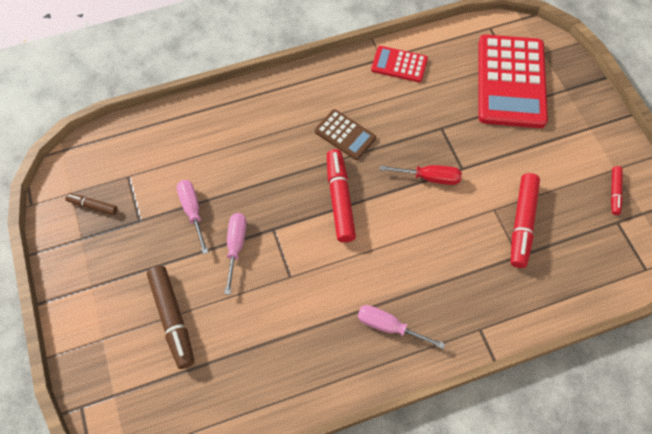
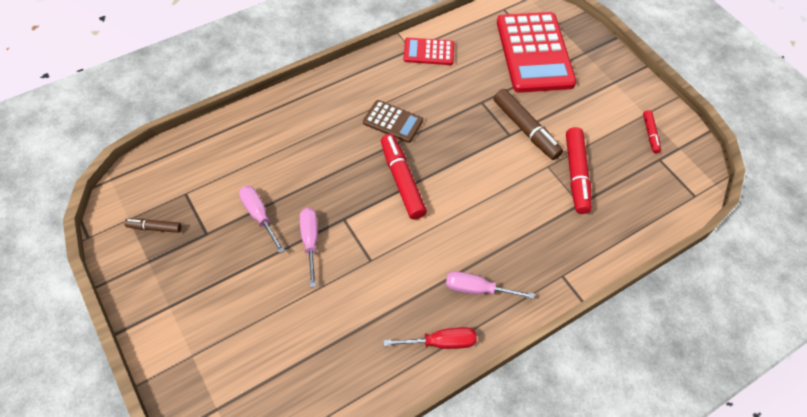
camera: 15 degrees left, 5 degrees down
brown marker [147,266,195,369] -> brown marker moved to [494,89,563,160]
red screwdriver [380,165,462,185] -> red screwdriver moved to [383,327,477,349]

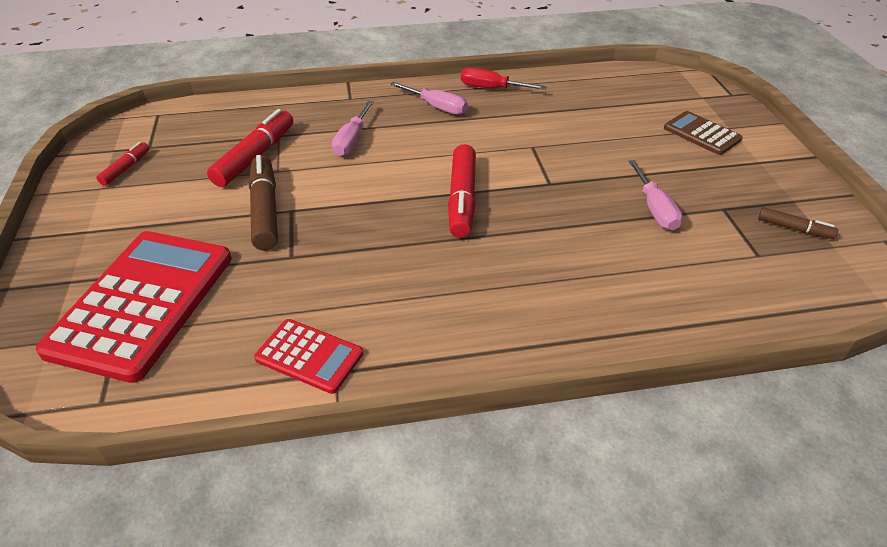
camera: 155 degrees left, 15 degrees down
pink screwdriver [300,208,318,287] -> pink screwdriver moved to [332,101,374,156]
brown calculator [363,100,423,143] -> brown calculator moved to [664,111,742,155]

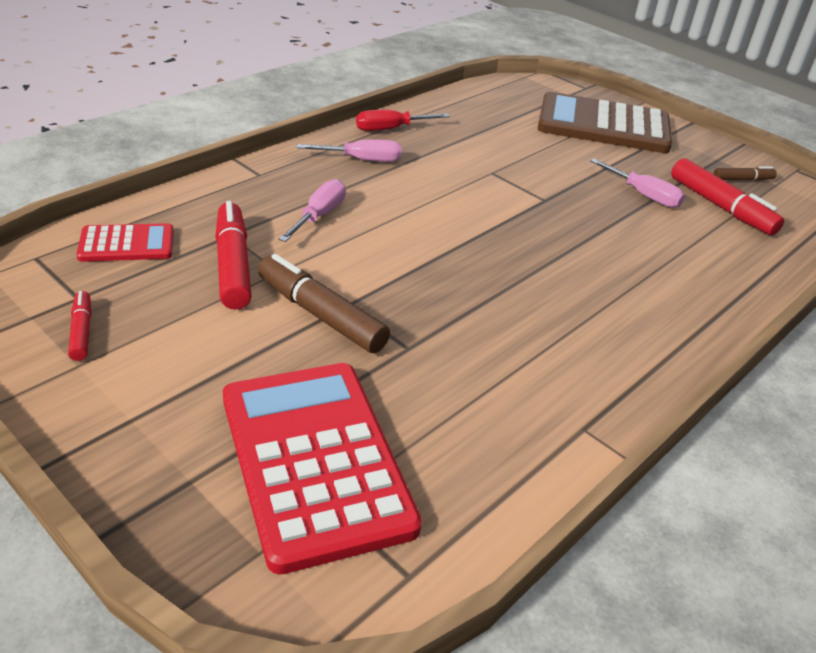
camera: 40 degrees left, 5 degrees down
red calculator [254,319,363,394] -> red calculator moved to [77,223,174,262]
pink screwdriver [332,101,374,156] -> pink screwdriver turned 135 degrees counterclockwise [279,179,346,242]
red marker [448,144,476,238] -> red marker moved to [671,158,784,235]
brown calculator [664,111,742,155] -> brown calculator [538,92,672,153], size x2.01

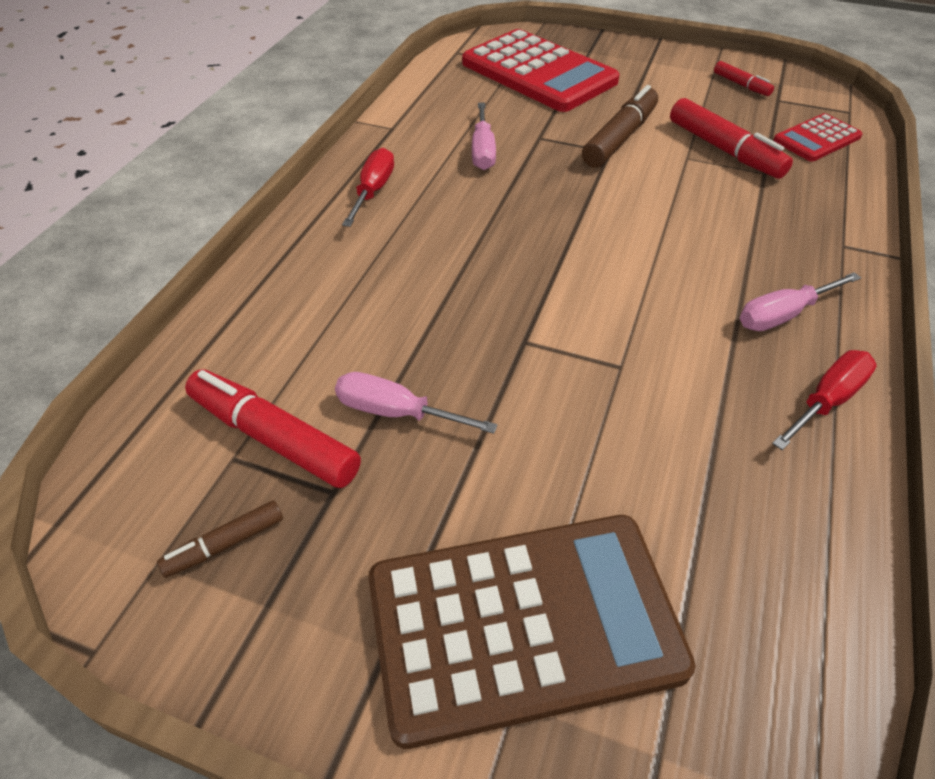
camera: 160 degrees right, 10 degrees up
brown marker [258,254,390,353] -> brown marker turned 75 degrees counterclockwise [582,85,658,168]
pink screwdriver [279,179,346,242] -> pink screwdriver moved to [472,103,496,170]
none -> red screwdriver [342,148,394,227]

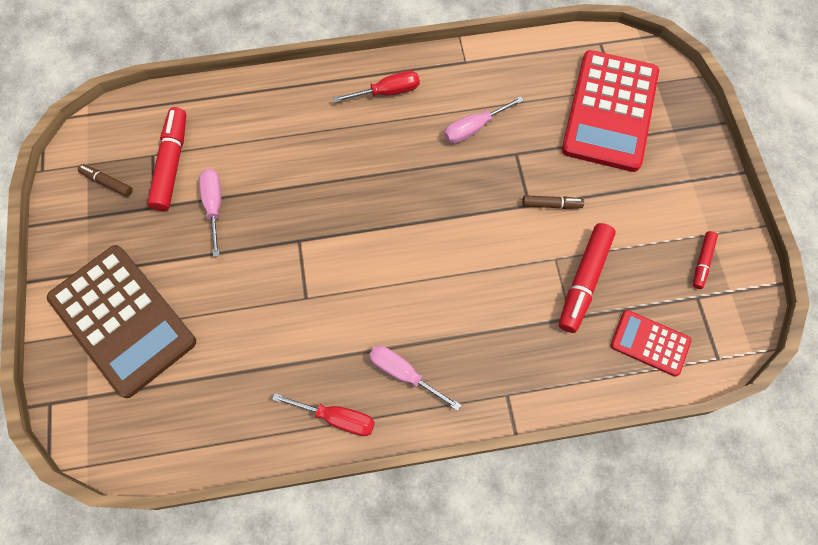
camera: 60 degrees right, 20 degrees up
brown marker [582,85,658,168] -> brown marker [522,195,584,209], size x0.54

